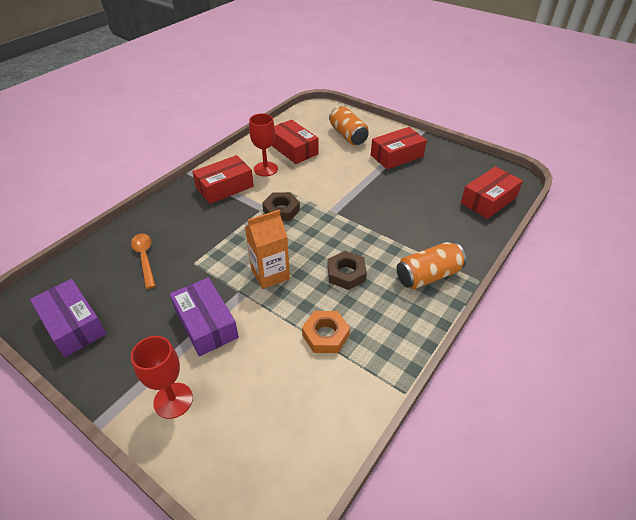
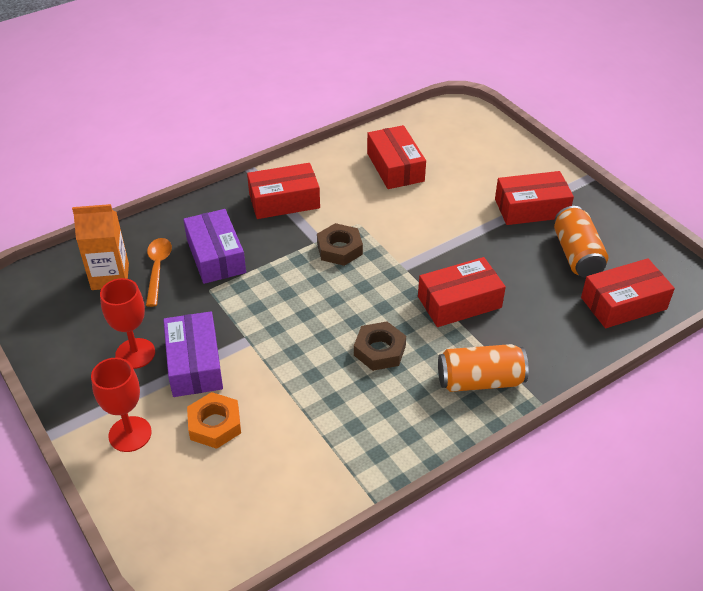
camera: 20 degrees right, 0 degrees up
purple box [30,279,107,357] -> purple box moved to [183,209,246,284]
orange carton [245,210,290,289] -> orange carton moved to [72,204,129,290]
red goblet [249,114,278,176] -> red goblet moved to [100,278,155,369]
orange nut [302,311,350,353] -> orange nut moved to [187,392,241,449]
orange can [329,106,369,145] -> orange can moved to [554,206,608,277]
none -> red box [418,257,506,327]

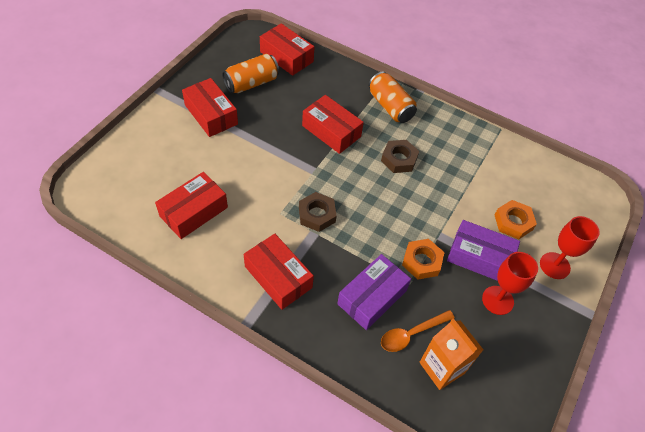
camera: 120 degrees left, 10 degrees up
purple box [163,311,223,397] -> purple box turned 60 degrees clockwise [447,220,520,281]
none -> orange nut [402,239,445,280]

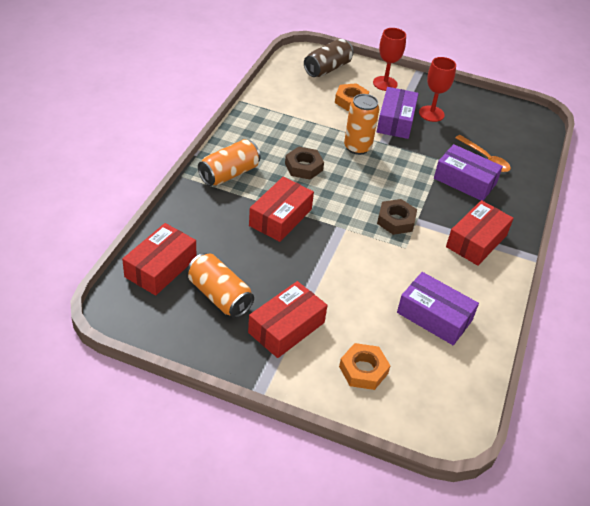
camera: 100 degrees left, 10 degrees down
red box [155,172,228,239] -> purple box [397,272,479,345]
orange nut [402,239,445,280] -> orange nut moved to [339,343,390,390]
orange carton [419,318,483,390] -> none
none -> brown can [304,39,353,77]
none -> orange can [344,94,379,155]

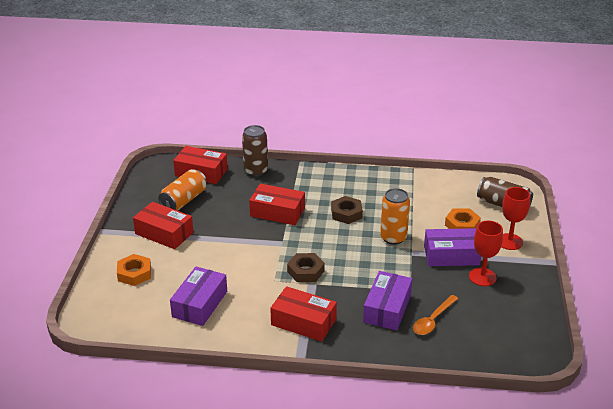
camera: 80 degrees right, 10 degrees down
orange can [198,139,261,186] -> none
none -> brown can [242,125,268,177]

